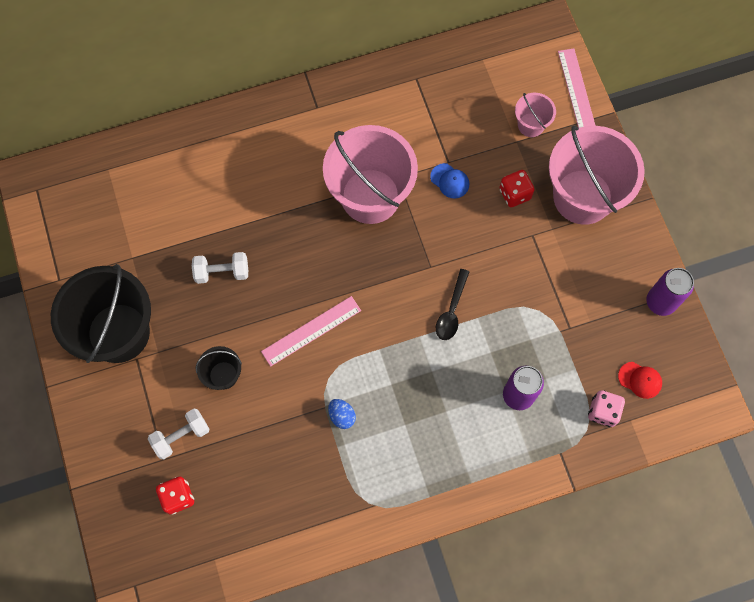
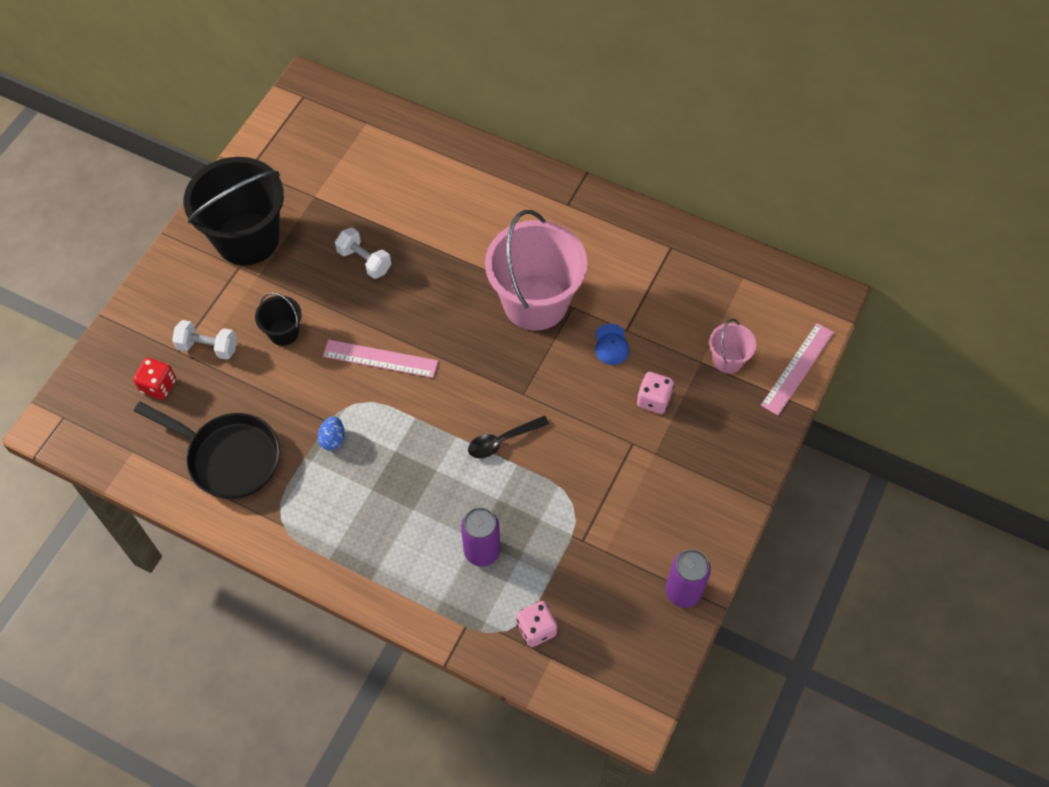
camera: 45 degrees right, 10 degrees down
red dice [499,170,534,207] -> pink dice [637,372,674,414]
pink bucket [549,125,645,225] -> none
red cap [618,362,662,399] -> none
none -> black pan [134,402,280,499]

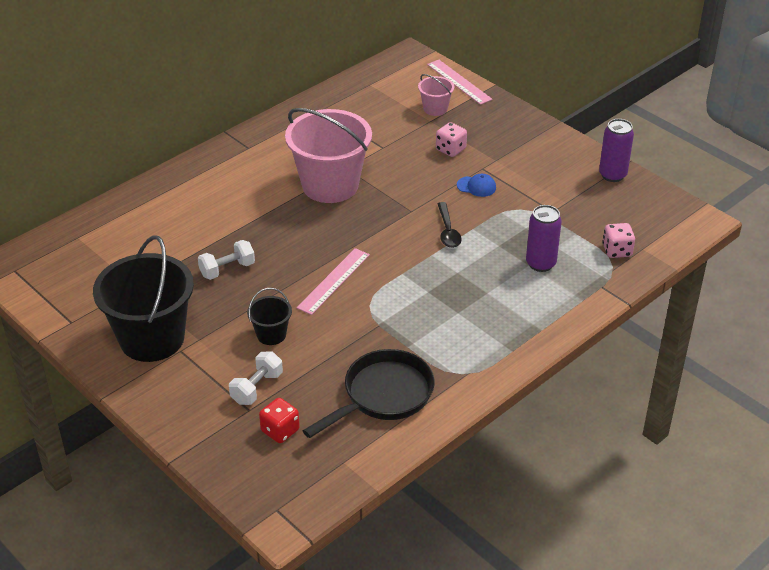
camera: 70 degrees left, 20 degrees down
blue egg [318,416,344,451] -> none
blue cap [595,324,629,365] -> blue cap moved to [457,174,496,197]

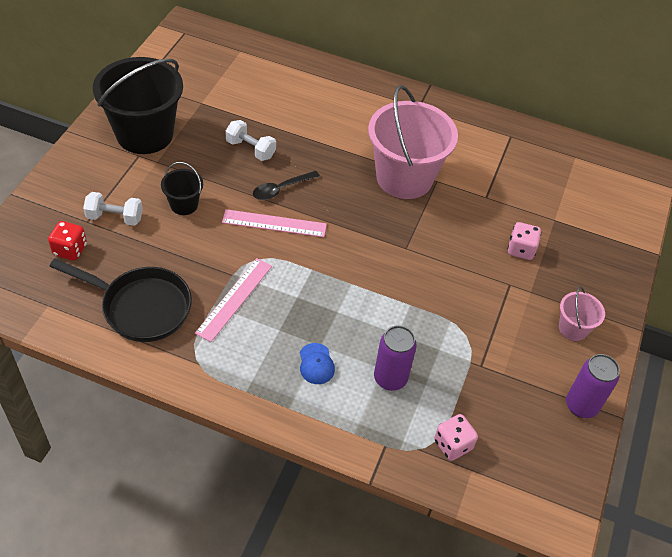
camera: 60 degrees right, 10 degrees up
pink bucket [418,74,454,116] -> pink bucket moved to [559,286,605,341]
pink ruler [427,60,492,105] -> pink ruler moved to [195,258,272,342]
black spoon [437,202,462,248] -> black spoon moved to [253,171,320,200]
blue cap [457,174,496,197] -> blue cap moved to [300,343,335,384]

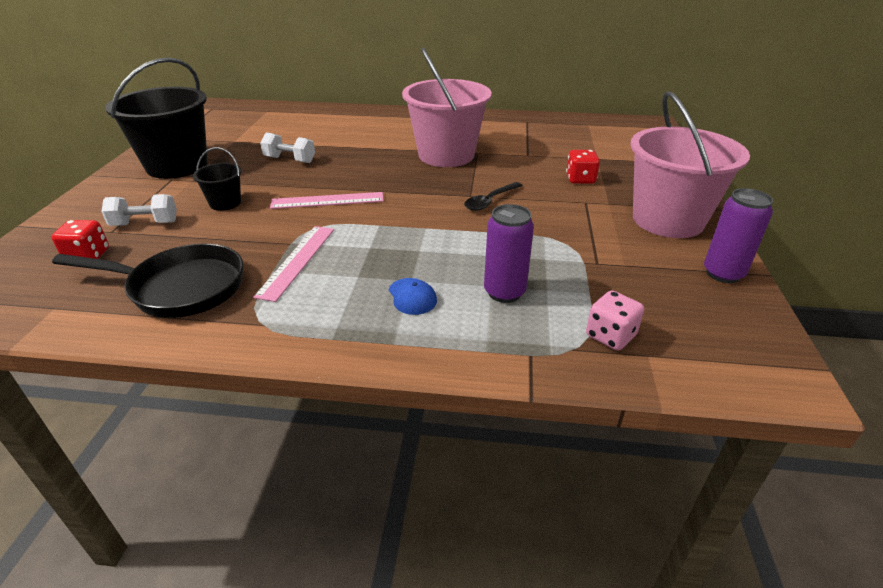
camera: 10 degrees left, 15 degrees down
black spoon [253,171,320,200] -> black spoon moved to [464,182,523,211]
pink dice [508,222,541,260] -> red dice [566,150,600,184]
pink bucket [559,286,605,341] -> pink bucket [630,91,750,238], size x2.18

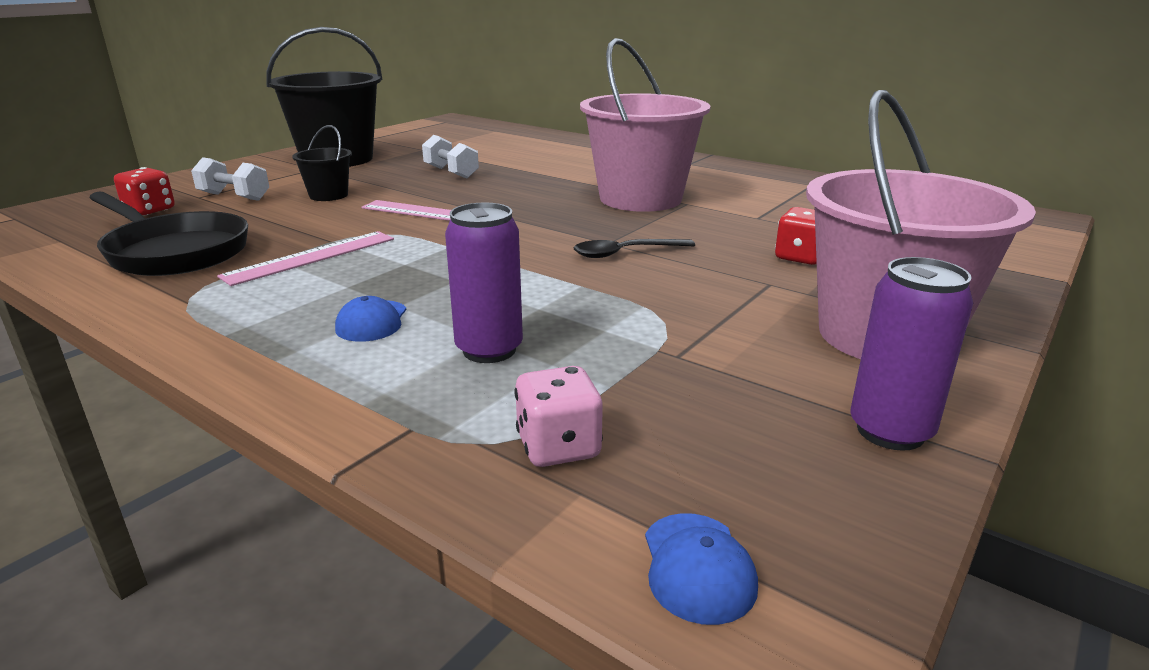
camera: 30 degrees right, 10 degrees down
none -> blue cap [645,513,758,625]

